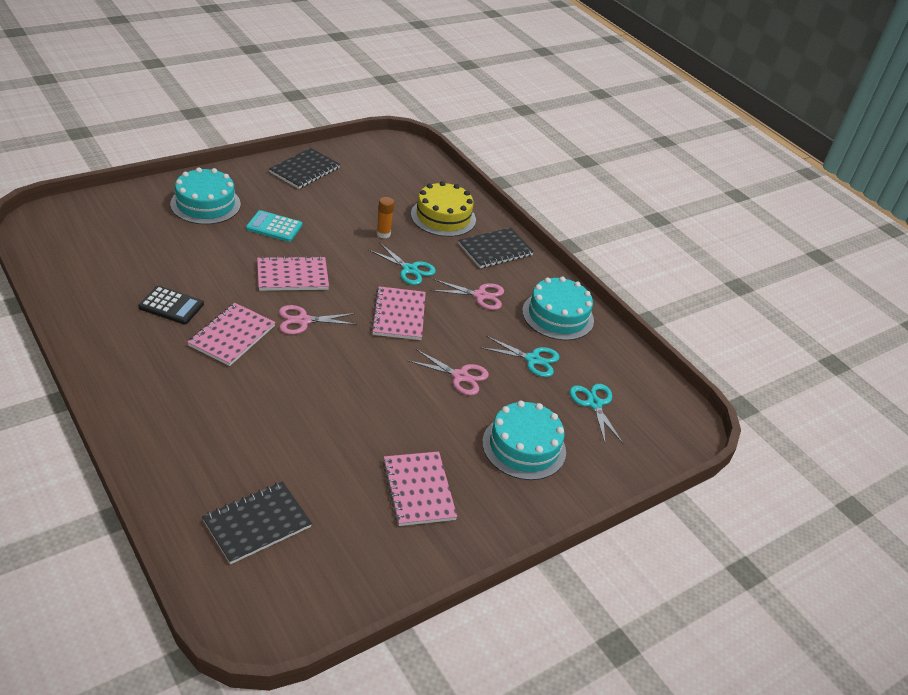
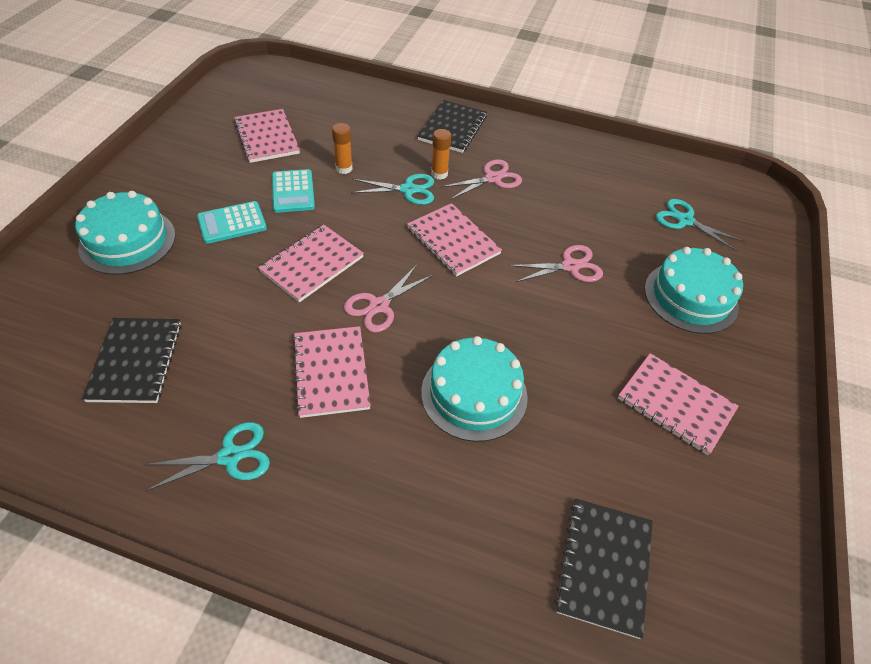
camera: 35 degrees left, 10 degrees up
black calculator [138,286,204,325] -> none
black notebook [269,148,340,189] -> black notebook moved to [82,318,182,403]
yellow cake [411,181,476,237] -> none
turquoise scissors [480,336,560,377] -> turquoise scissors moved to [144,422,270,491]
turquoise cake [522,276,594,340] -> turquoise cake moved to [421,336,528,442]
none -> pink notebook [234,109,300,163]
none -> turquoise calculator [272,169,315,213]
none -> orange glue stick [431,129,451,180]

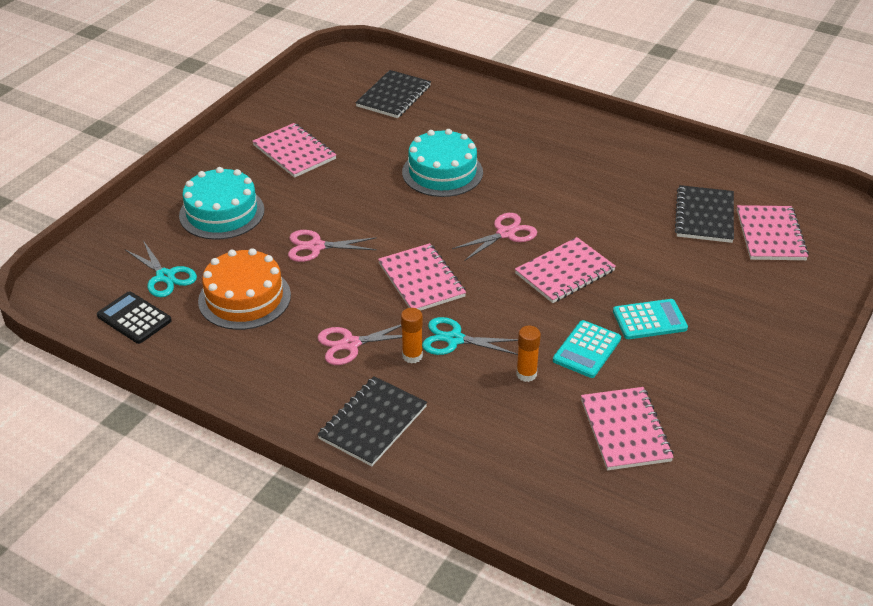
camera: 165 degrees left, 10 degrees down
turquoise cake [75,191,175,275] -> none
turquoise scissors [144,422,270,491] -> none
turquoise calculator [272,169,315,213] -> turquoise calculator turned 150 degrees counterclockwise [553,320,621,378]
pink notebook [292,326,371,418] -> pink notebook moved to [737,205,809,260]
none -> black calculator [97,291,172,344]
none -> orange cake [198,248,291,330]

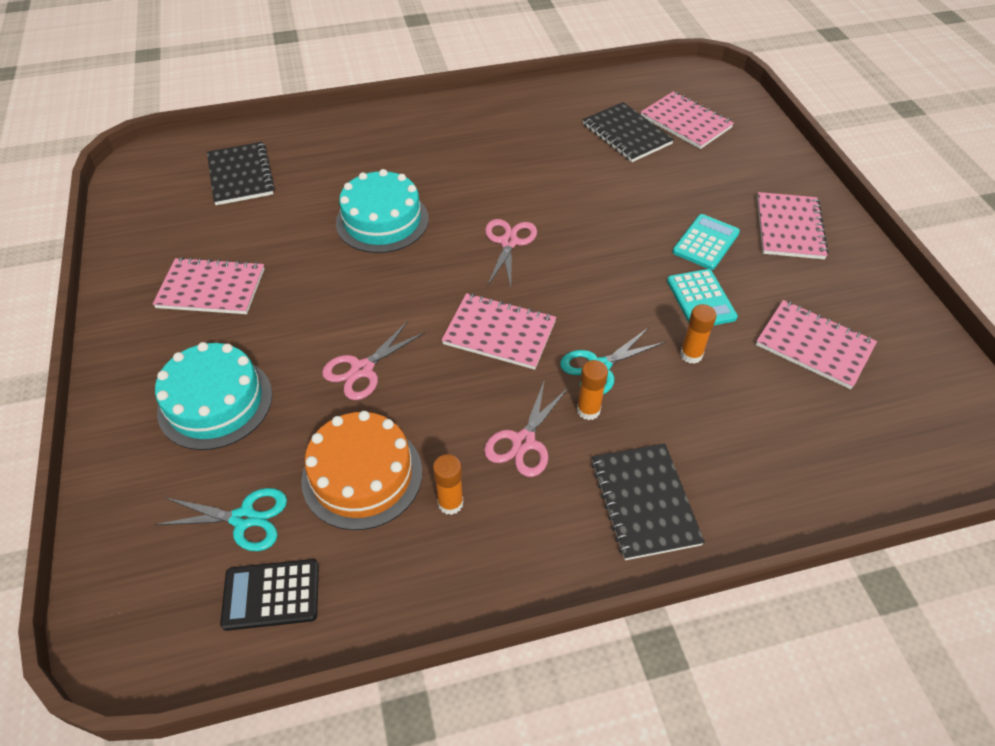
camera: 45 degrees left, 10 degrees up
pink notebook [515,237,616,303] -> pink notebook moved to [757,192,829,260]
none -> orange glue stick [433,454,464,515]

